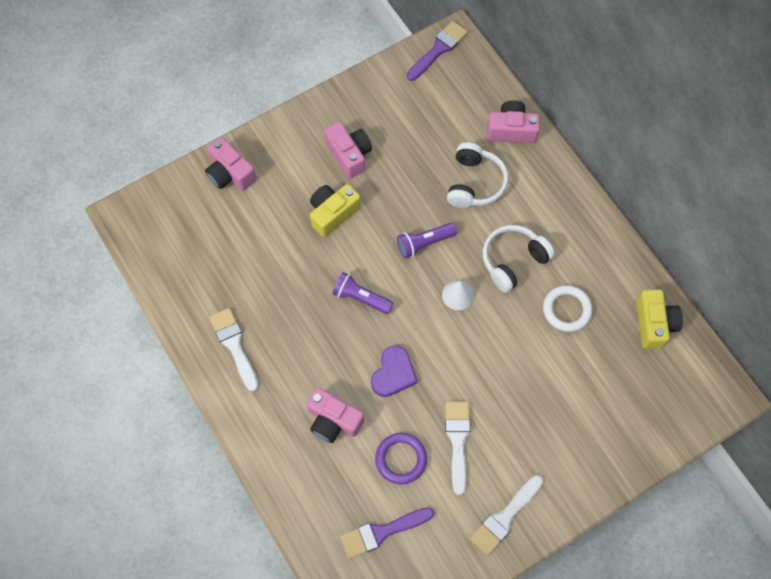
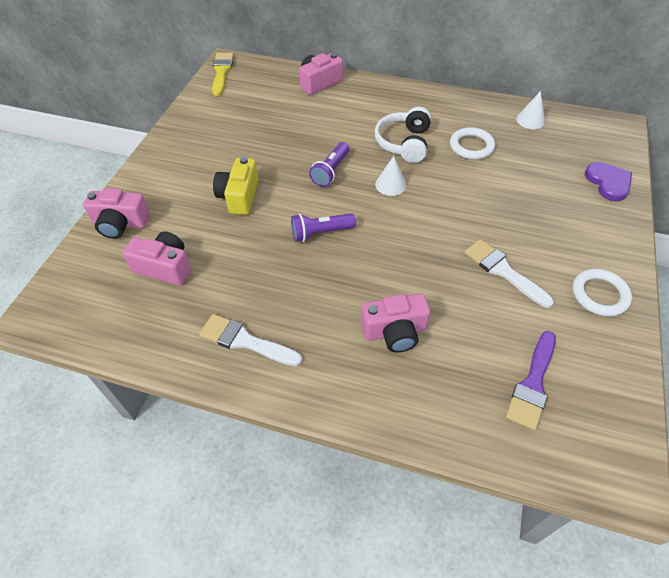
camera: 40 degrees left, 15 degrees down
pink camera [324,122,372,179] -> pink camera moved to [122,231,191,285]
purple heart [371,345,418,397] -> purple heart moved to [585,162,632,201]
purple ring [375,433,427,484] -> none
purple brush [407,21,468,81] -> yellow brush [212,53,234,96]
white headphones [447,142,508,208] -> none
white brush [470,475,543,556] -> white ring [572,269,632,316]
yellow camera [636,289,683,349] -> white cone [516,91,545,129]

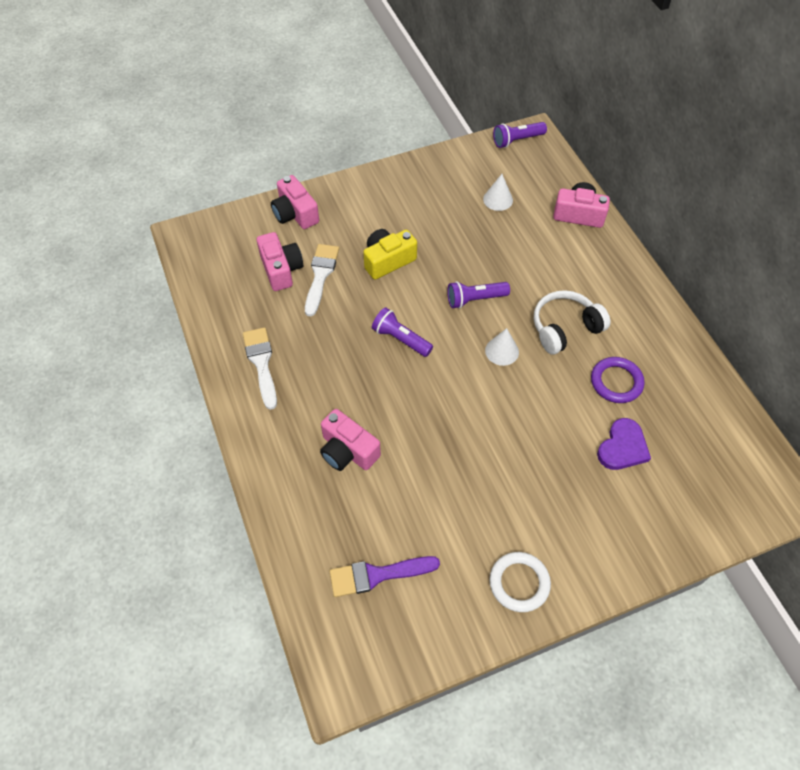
camera: 50 degrees right, 5 degrees up
yellow brush [212,53,234,96] -> purple flashlight [493,122,547,148]
white ring [450,127,495,160] -> purple ring [591,357,644,403]
white brush [464,239,554,308] -> white brush moved to [305,244,339,316]
white cone [516,91,545,129] -> white cone moved to [483,174,513,211]
purple heart [585,162,632,201] -> purple heart moved to [597,418,651,470]

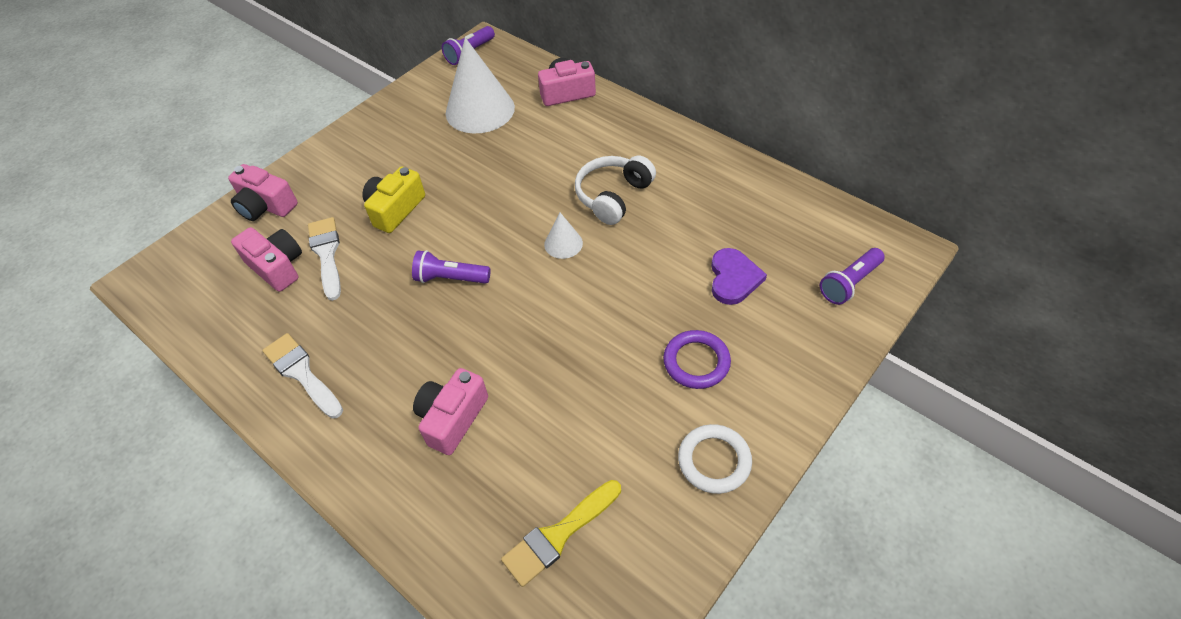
camera: 25 degrees left, 5 degrees down
pink camera [320,409,381,471] -> pink camera turned 105 degrees clockwise [413,368,488,455]
purple brush [330,556,440,597] -> yellow brush [501,480,621,587]
purple flashlight [447,281,510,309] -> purple flashlight moved to [820,248,885,305]
white cone [483,174,513,211] -> white cone [446,37,515,133], size x2.11
purple ring [591,357,644,403] -> purple ring moved to [663,330,731,389]

